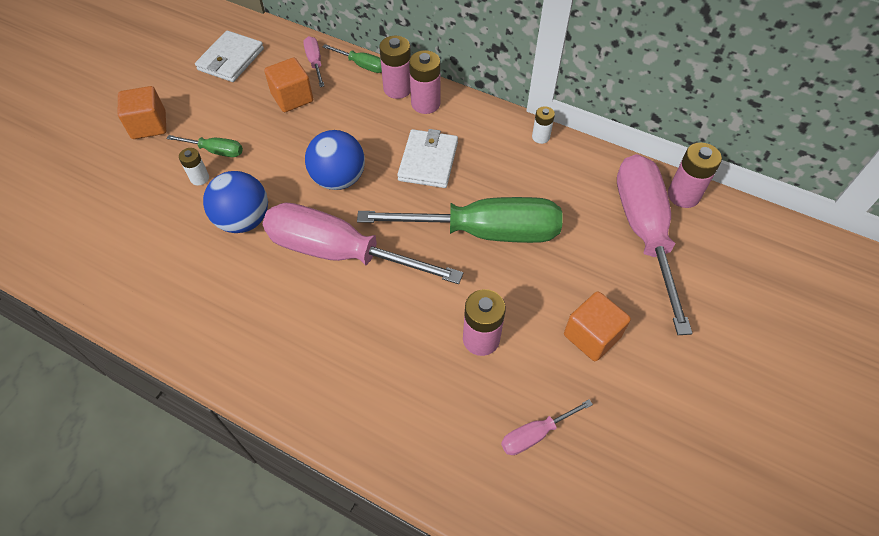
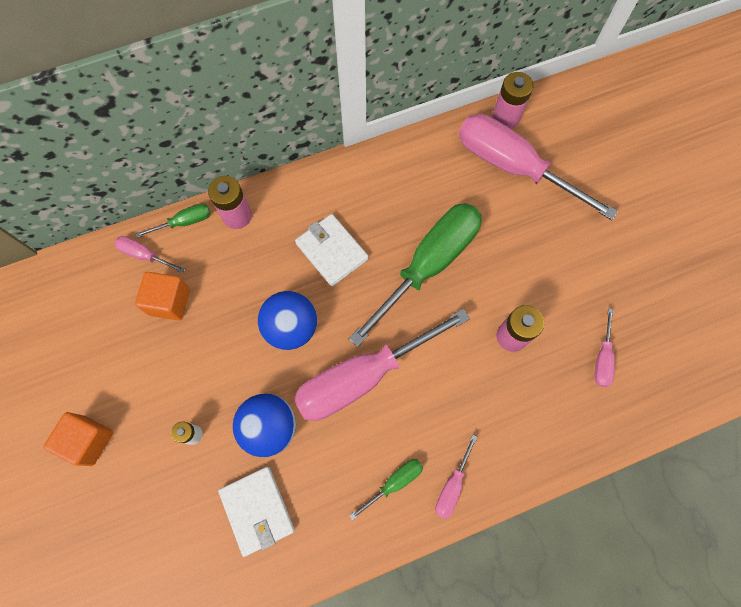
camera: 50 degrees left, 15 degrees up
green screwdriver [166,135,243,157] -> green screwdriver moved to [349,459,423,520]
white wallet [195,31,264,82] -> white wallet moved to [218,467,295,557]
pink battery [409,50,441,114] -> none
white battery [532,106,555,144] -> none
orange cube [564,291,631,361] -> none
none -> pink screwdriver [435,435,478,519]

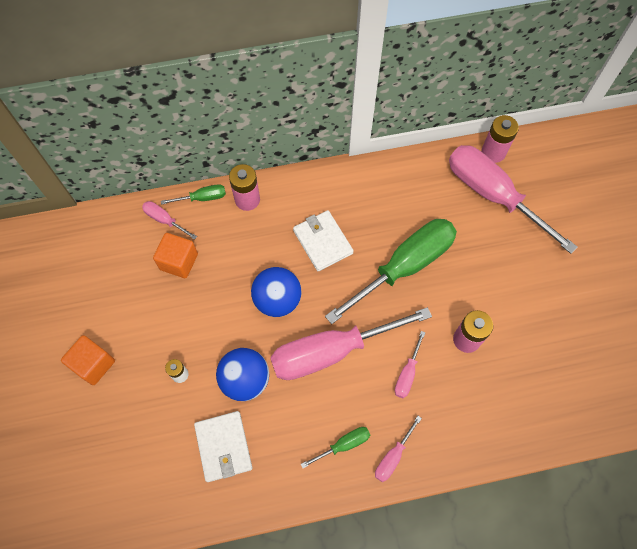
camera: 10 degrees right, 5 degrees down
pink screwdriver [594,308,615,387] -> pink screwdriver moved to [395,331,426,398]

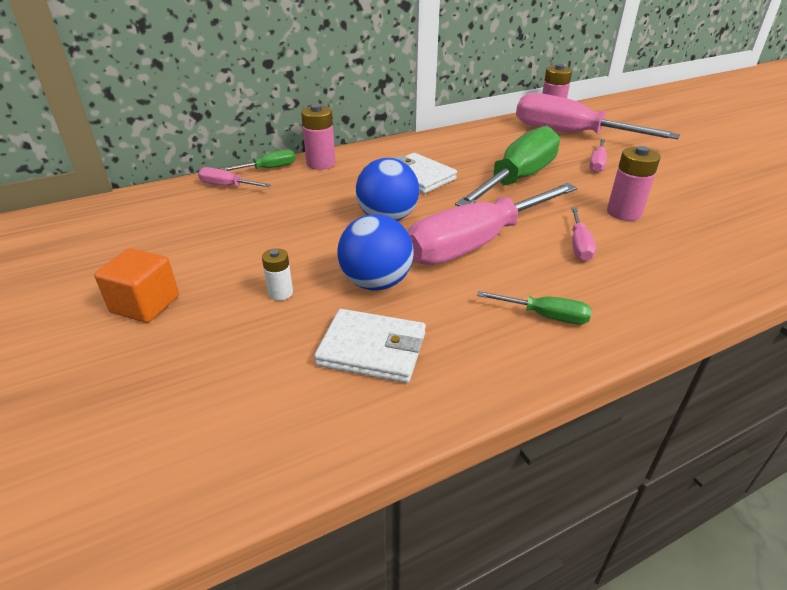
camera: 15 degrees left, 30 degrees down
orange cube [153,233,198,278] -> none
white wallet [194,411,252,482] -> white wallet turned 45 degrees counterclockwise [314,309,426,383]
green screwdriver [301,427,370,468] -> green screwdriver turned 60 degrees clockwise [477,291,592,324]
pink screwdriver [375,416,422,482] -> pink screwdriver moved to [589,139,607,172]

